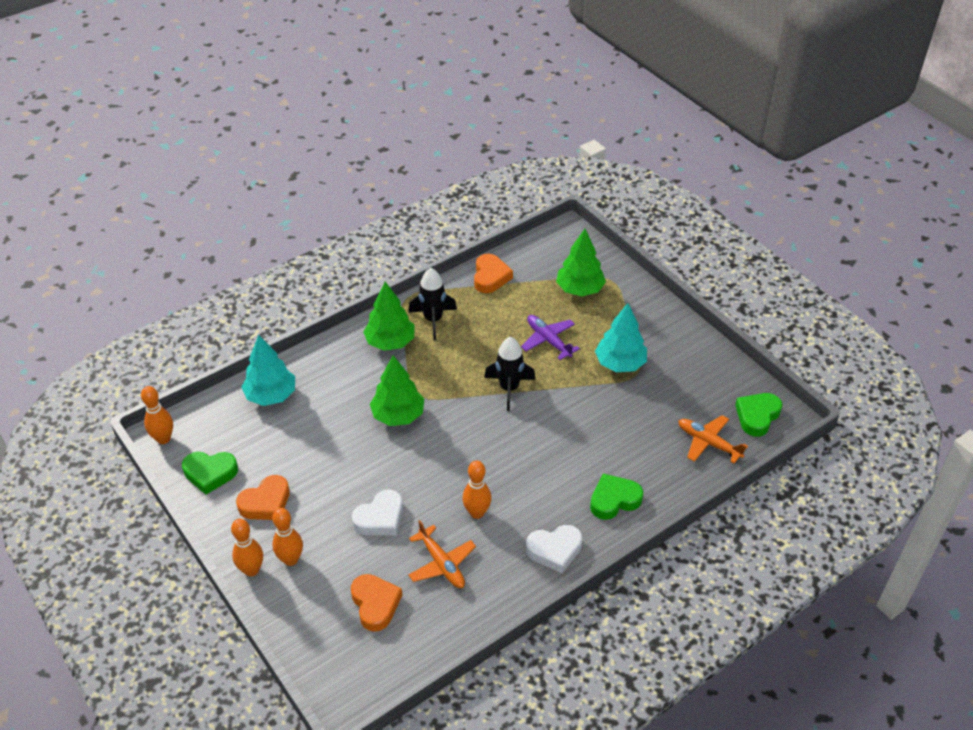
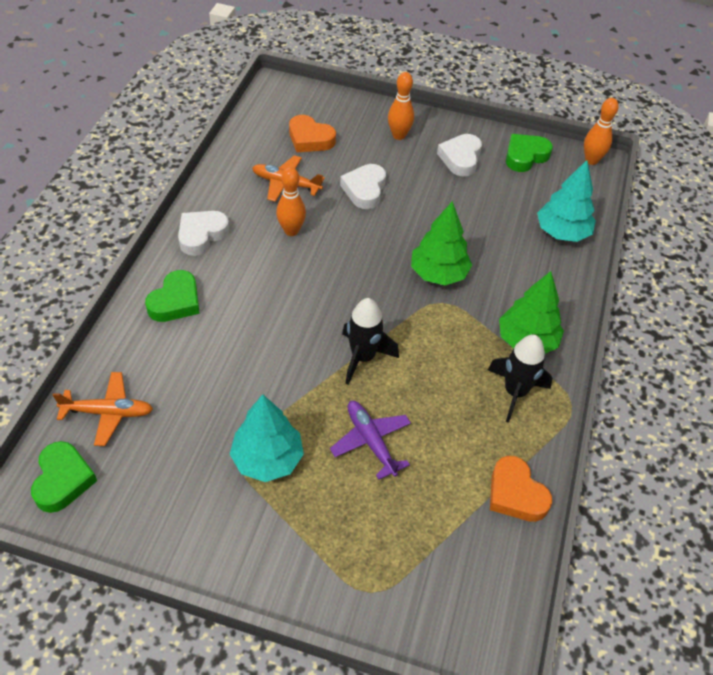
camera: 140 degrees right, 5 degrees up
orange bowling pin [231,519,263,577] -> none
orange heart [236,475,290,520] -> white heart [437,134,482,177]
purple plane [521,315,580,360] -> purple plane turned 135 degrees counterclockwise [330,401,411,479]
green tree [556,229,606,296] -> none

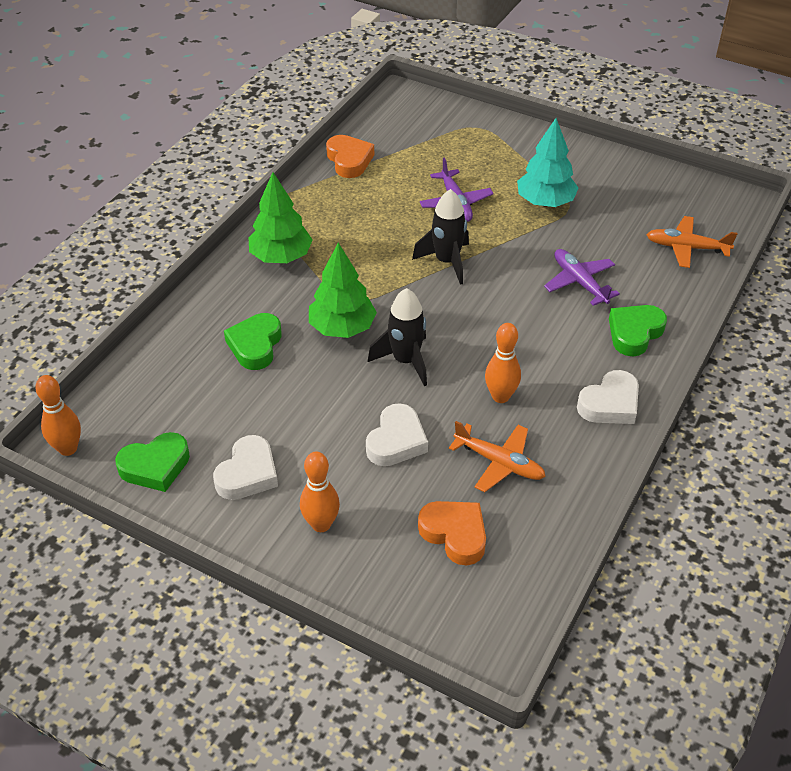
camera: 165 degrees left, 5 degrees down
green heart [31,441,97,513] -> green heart moved to [224,313,282,370]
black rocket [488,334,552,423] -> black rocket moved to [368,288,427,386]
turquoise tree [537,160,596,242] -> none
none -> purple plane [544,249,620,306]

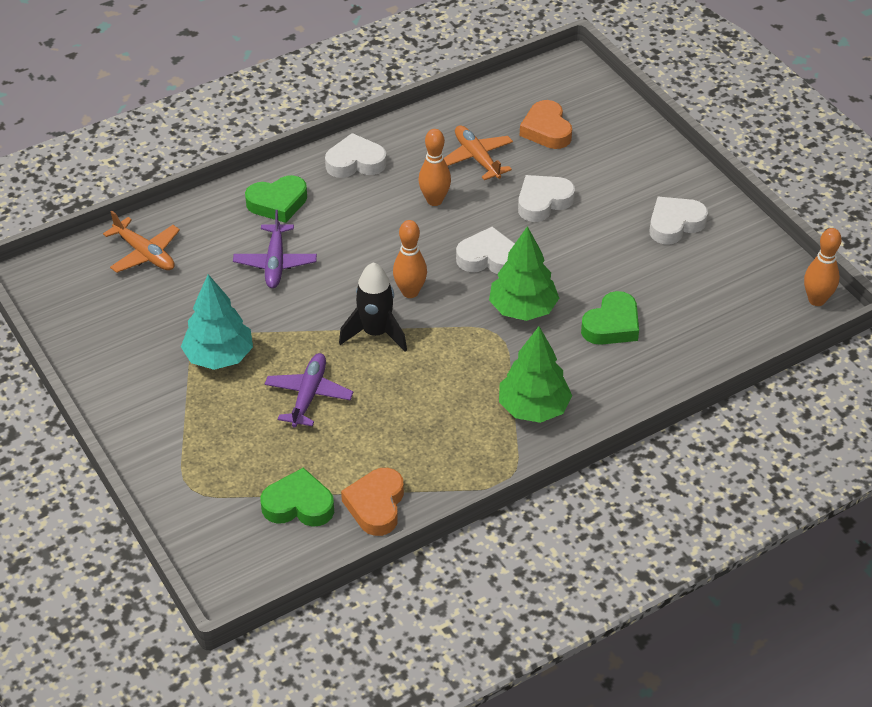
camera: 150 degrees left, 0 degrees up
green heart [115,432,190,492] -> green heart moved to [261,468,334,527]
orange bowling pin [300,452,340,532] -> orange bowling pin moved to [393,220,427,298]
black rocket [368,288,427,386] -> white heart [456,227,515,274]

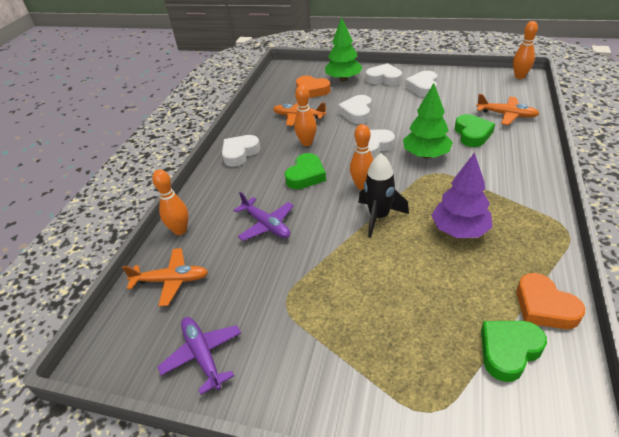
camera: 40 degrees left, 5 degrees down
turquoise tree [181,274,253,370] -> none
green heart [245,175,307,223] -> green heart moved to [285,153,326,189]
purple plane [265,353,353,427] -> purple plane moved to [157,317,241,395]
green tree [499,327,572,423] -> green tree moved to [325,17,363,81]
none -> orange bowling pin [152,169,188,235]
none -> white heart [366,63,402,86]
none -> purple tree [431,152,492,238]
none -> orange plane [476,94,539,125]

